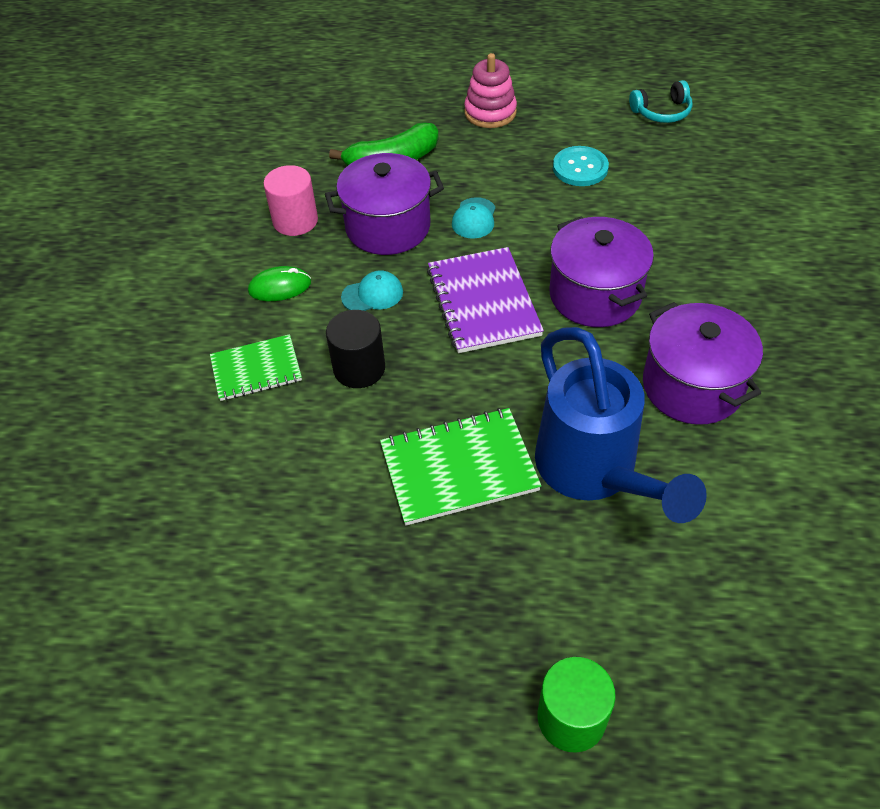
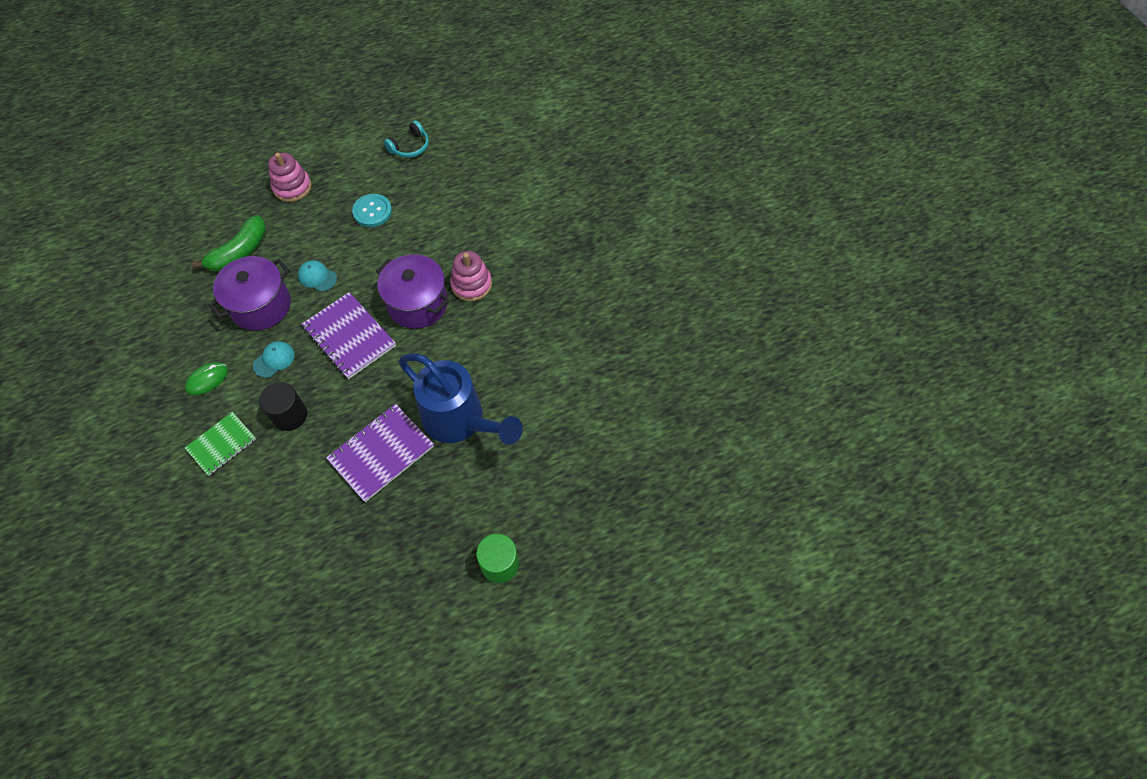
camera: 30 degrees left, 10 degrees up
pink cylinder [263,165,318,236] -> none
green notebook [380,408,541,525] -> purple notebook [326,404,434,502]
turquoise cap [452,197,496,239] -> turquoise cap turned 135 degrees clockwise [298,260,337,292]
purple pot [643,302,763,425] -> none
none -> pink stacking toy [450,251,492,301]

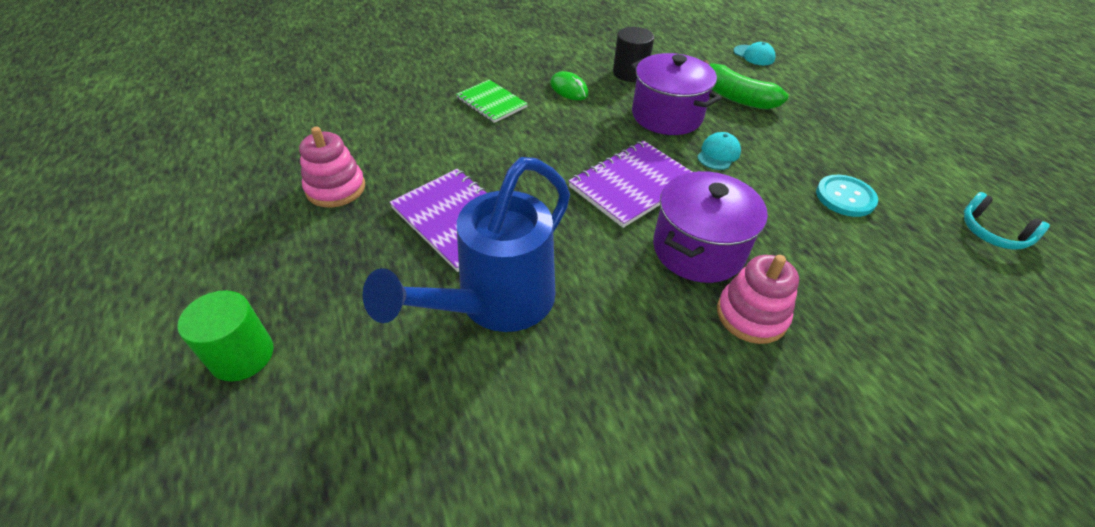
camera: 90 degrees right, 15 degrees down
turquoise cap [253,341,295,378] -> turquoise cap moved to [733,42,776,65]
black cylinder [259,382,307,431] -> black cylinder moved to [613,27,654,82]
pink stacking toy [268,153,312,202] -> pink stacking toy moved to [299,127,365,208]

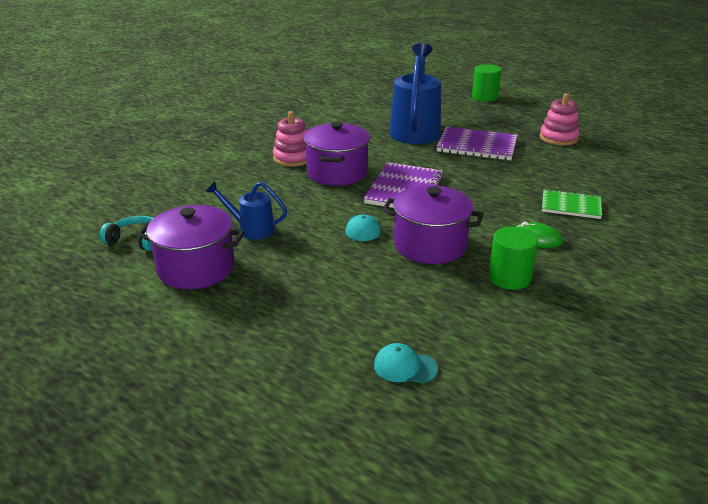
camera: 150 degrees right, 15 degrees down
black cylinder [613,27,654,82] -> green cylinder [489,227,538,290]
green banana [703,60,788,110] -> none
turquoise button [816,175,878,217] -> blue watering can [205,181,287,240]
none -> purple pot [137,205,245,289]

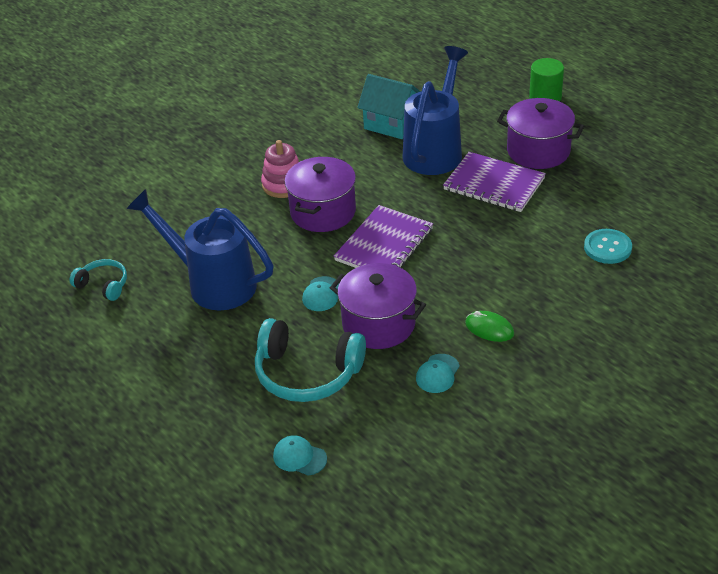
camera: 15 degrees right, 10 degrees up
purple pot [137,205,245,289] -> purple pot moved to [497,98,584,169]
blue watering can [205,181,287,240] -> blue watering can [126,189,273,311], size x1.94
green cylinder [489,227,538,290] -> turquoise cap [416,354,460,393]
pink stacking toy [540,93,580,145] -> none
green notebook [542,189,602,219] -> none
none -> turquoise headphones [255,318,366,402]
none -> turquoise house [357,74,421,139]
none -> turquoise button [584,229,632,264]

